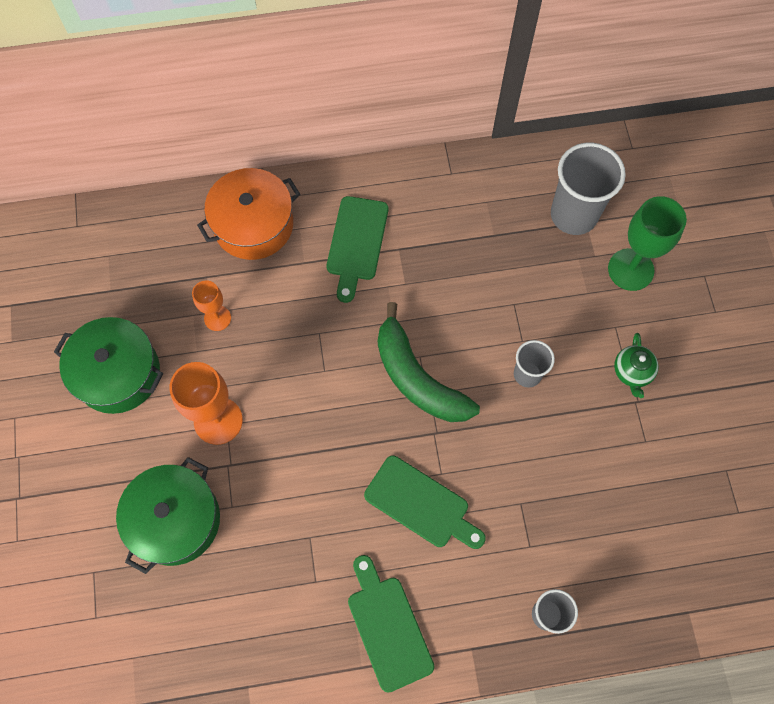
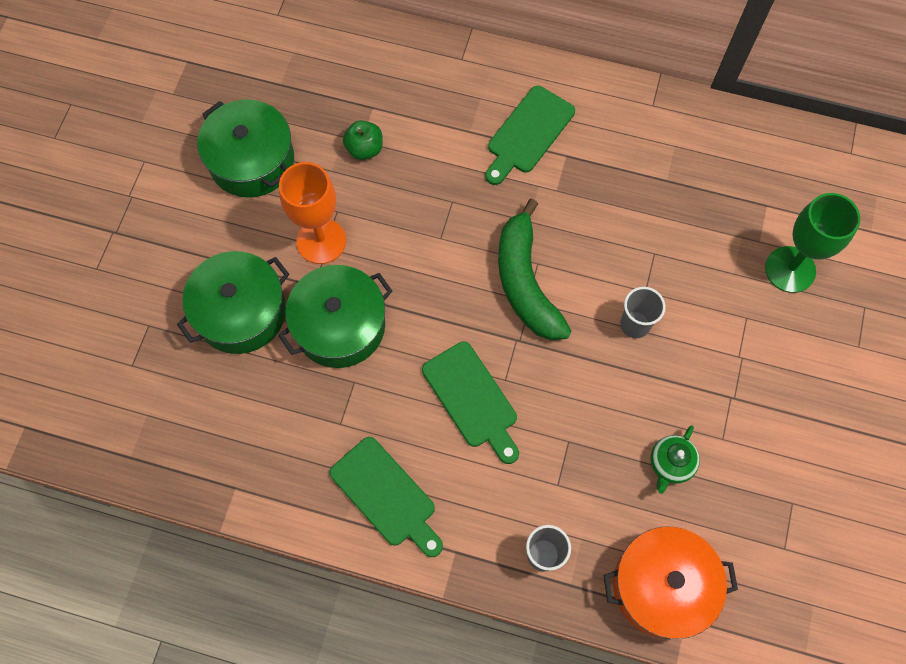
camera: 25 degrees right, 0 degrees up
orange goblet [192,280,231,331] -> green apple [343,120,383,160]
orange pot [197,168,300,260] -> orange pot moved to [603,527,738,639]
green cutting board [348,555,435,693] -> green cutting board turned 135 degrees clockwise [330,437,443,557]
grey cup [551,143,626,235] -> none
green teapot [614,333,659,398] -> green teapot moved to [650,425,700,494]
none -> green pot [279,265,392,368]

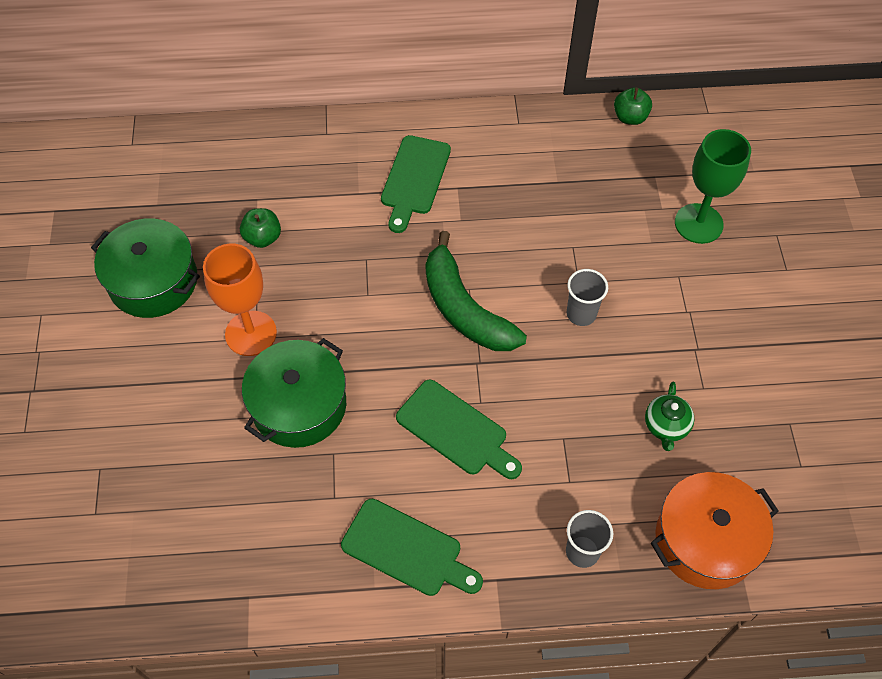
camera: 20 degrees left, 10 degrees down
green pot [177,251,289,354] -> none
none -> green apple [614,87,652,125]

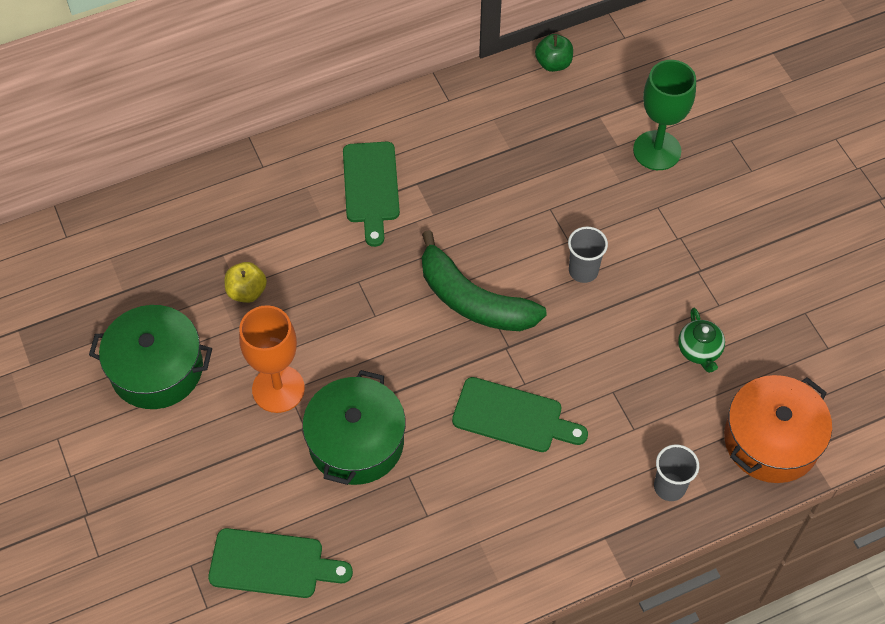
camera: 20 degrees left, 0 degrees up
green apple [240,208,281,248] -> yellow apple [225,262,267,303]
green cutting board [341,498,483,596] -> green cutting board moved to [208,528,353,598]

